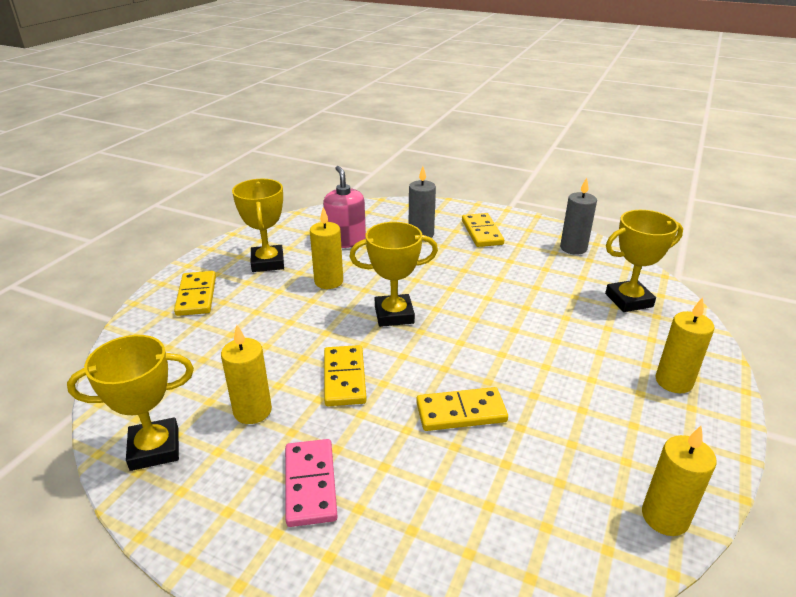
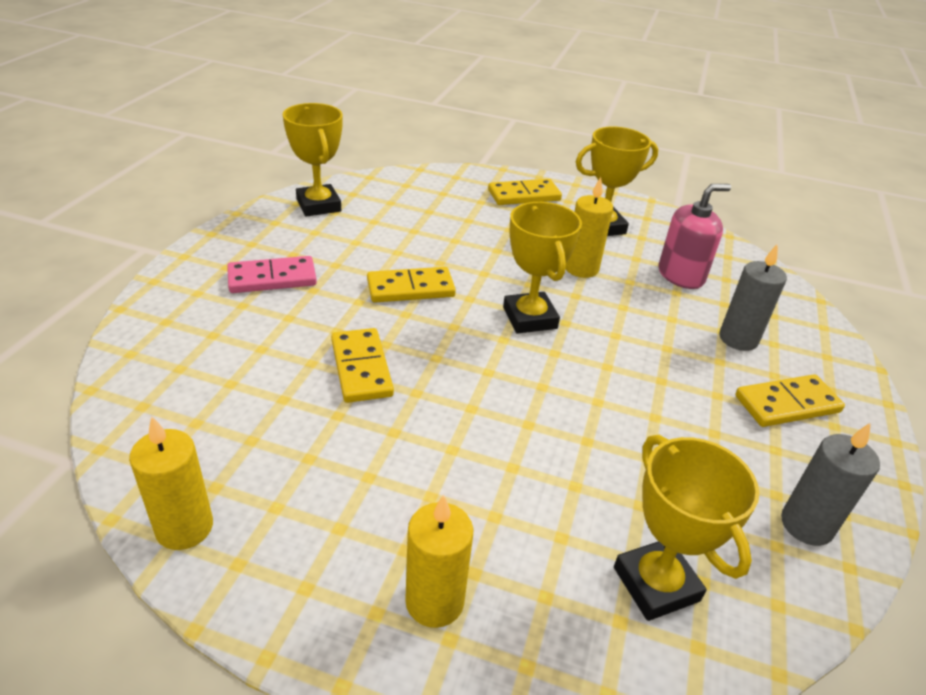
camera: 80 degrees right, 5 degrees up
yellow candle [221,325,272,424] -> none

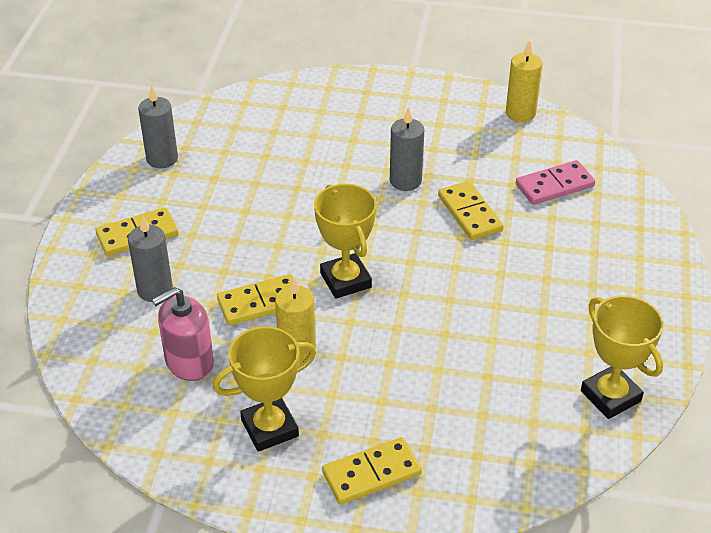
camera: 175 degrees right, 5 degrees up
pink domino [227,256,317,293] -> pink domino moved to [516,160,595,205]
yellow domino [367,267,456,303] -> yellow domino moved to [217,274,293,325]
yellow candle [405,495,473,628] -> none
yellow trophy [614,435,759,621] -> none
none -> grey candle [390,107,424,191]

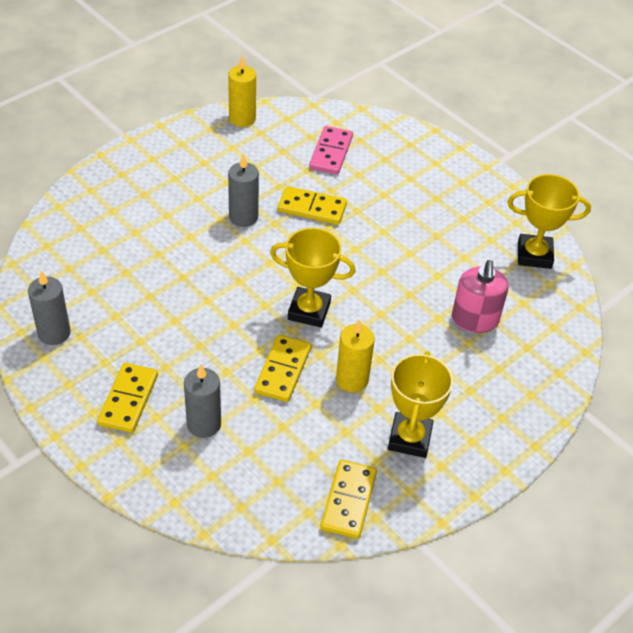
camera: 55 degrees left, 5 degrees up
pink soap dispenser [152,287,214,381] -> pink soap dispenser moved to [452,260,509,333]
yellow domino [322,437,422,504] -> yellow domino moved to [320,460,377,539]

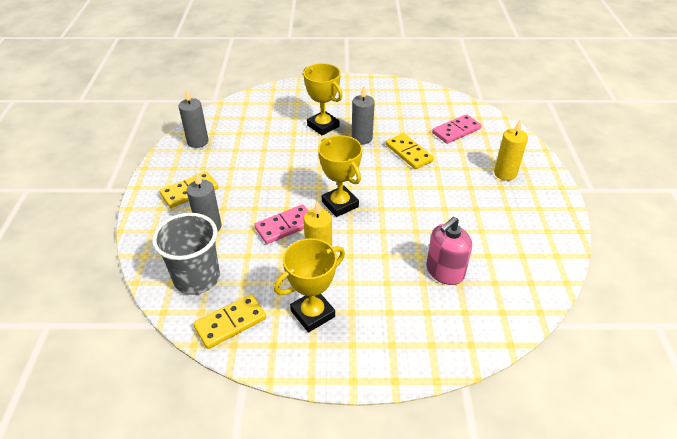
camera: 45 degrees right, 5 degrees down
yellow candle [228,55,256,127] -> yellow candle moved to [494,120,528,181]
yellow domino [254,335,311,402] -> pink domino [254,204,308,244]
yellow trophy [507,174,591,269] -> yellow trophy moved to [303,63,342,136]
none -> grey cup [152,213,220,295]

